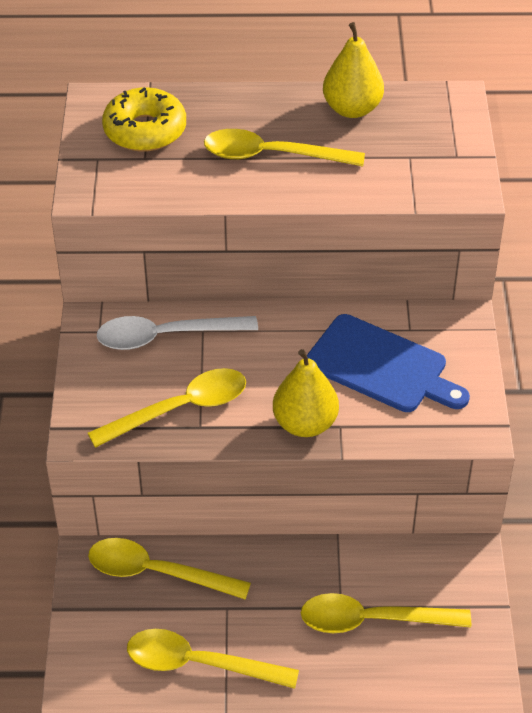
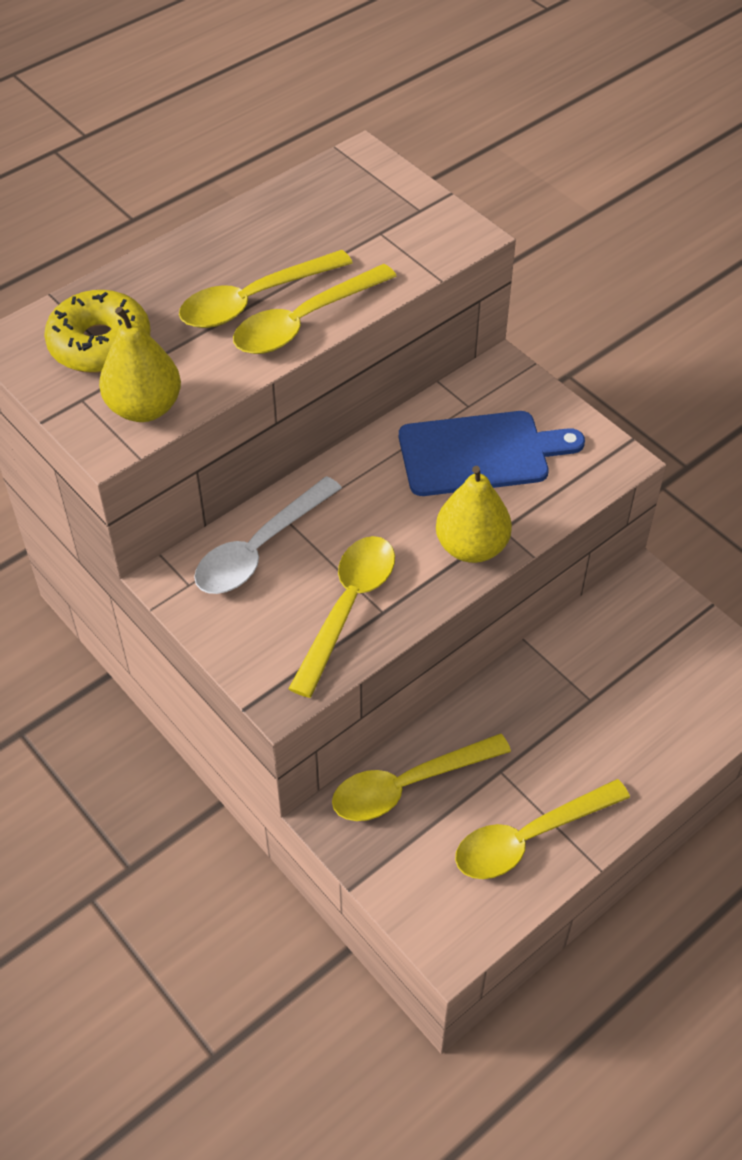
camera: 40 degrees left, 5 degrees up
yellow spoon [301,593,471,633] -> yellow spoon moved to [233,264,397,354]
yellow pear [323,22,384,118] -> yellow pear moved to [99,306,181,422]

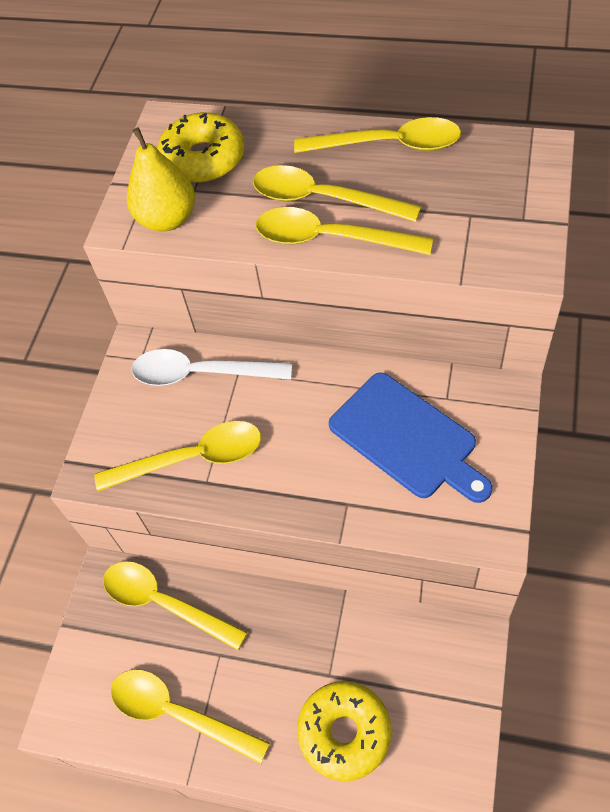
camera: 60 degrees right, 5 degrees up
yellow pear [436,466,512,563] -> none
none -> yellow spoon [294,117,461,153]
none -> yellow donut [297,681,391,781]

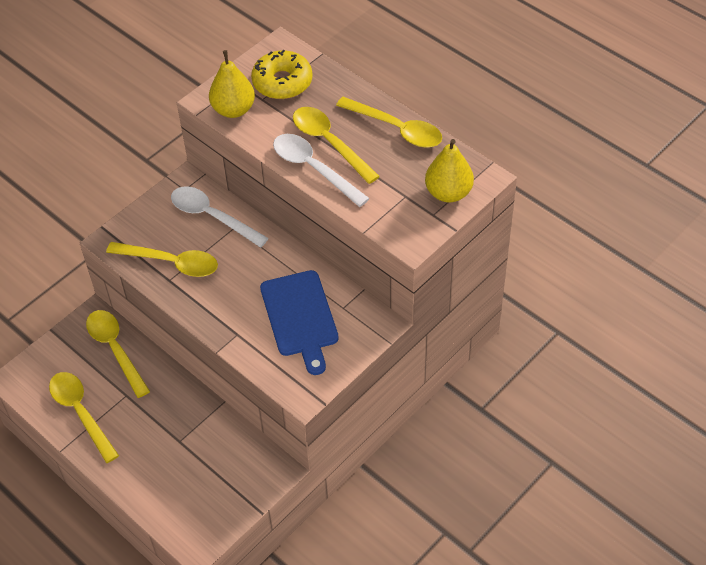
camera: 25 degrees right, 5 degrees down
yellow spoon [256,207,433,255] -> white spoon [273,134,370,207]
yellow donut [297,681,391,781] -> none
none -> yellow pear [425,139,474,202]

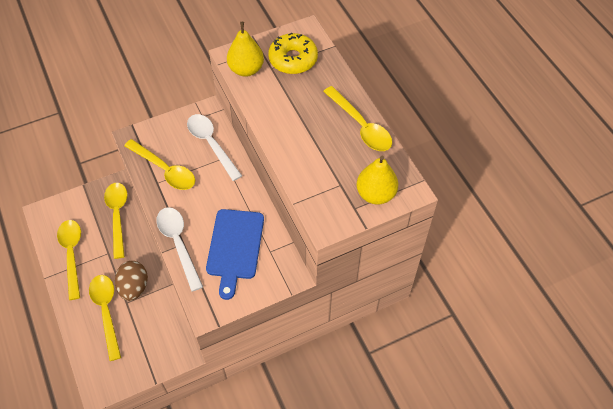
camera: 20 degrees right, 5 degrees up
white spoon [273,134,370,207] -> white spoon moved to [156,207,203,292]
yellow spoon [293,107,380,184] -> yellow spoon moved to [89,275,121,361]
none -> brown egg [115,261,148,301]

